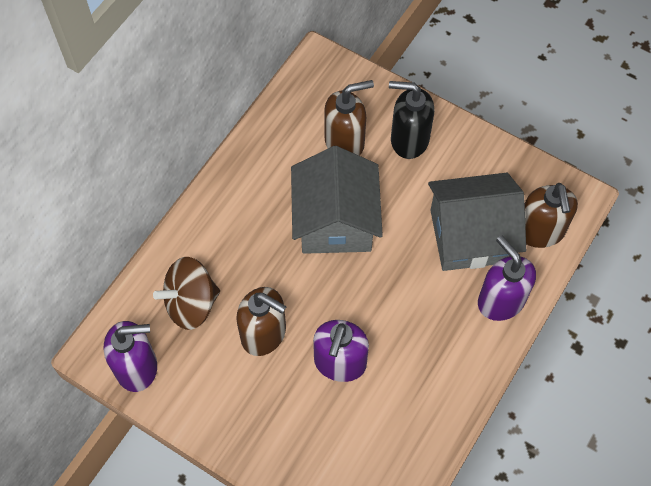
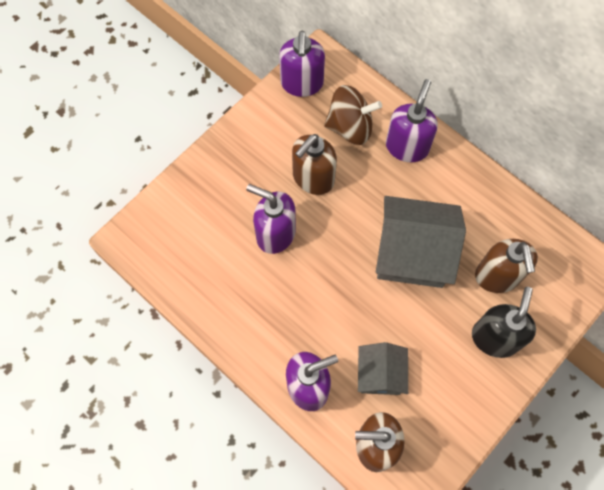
camera: 100 degrees right, 5 degrees up
brown spinning top [153,257,220,330] -> brown spinning top turned 105 degrees clockwise [324,85,382,145]
grey house [428,173,526,271] -> grey house [358,342,408,395], size x0.57
none -> purple soap dispenser [386,79,438,162]

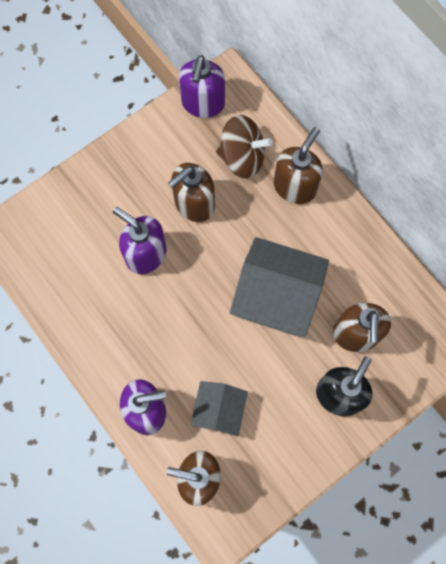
camera: 10 degrees right, 5 degrees up
purple soap dispenser [386,79,438,162] -> brown soap dispenser [273,127,323,204]

